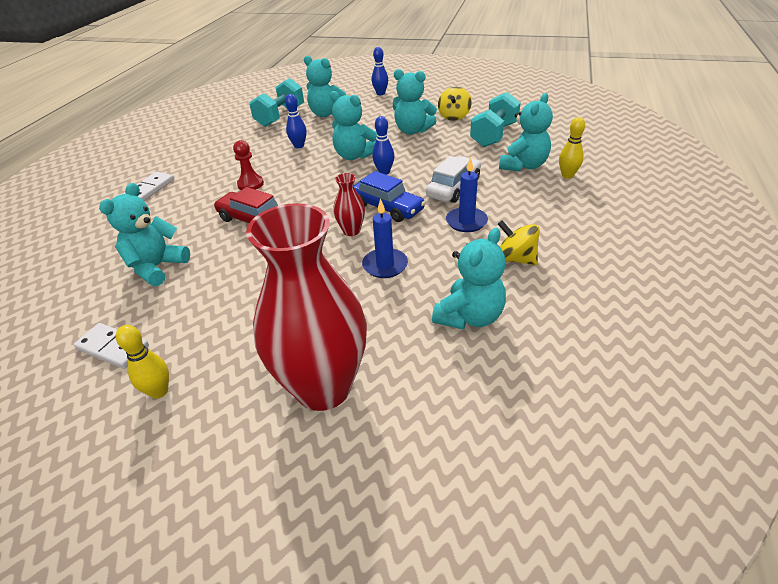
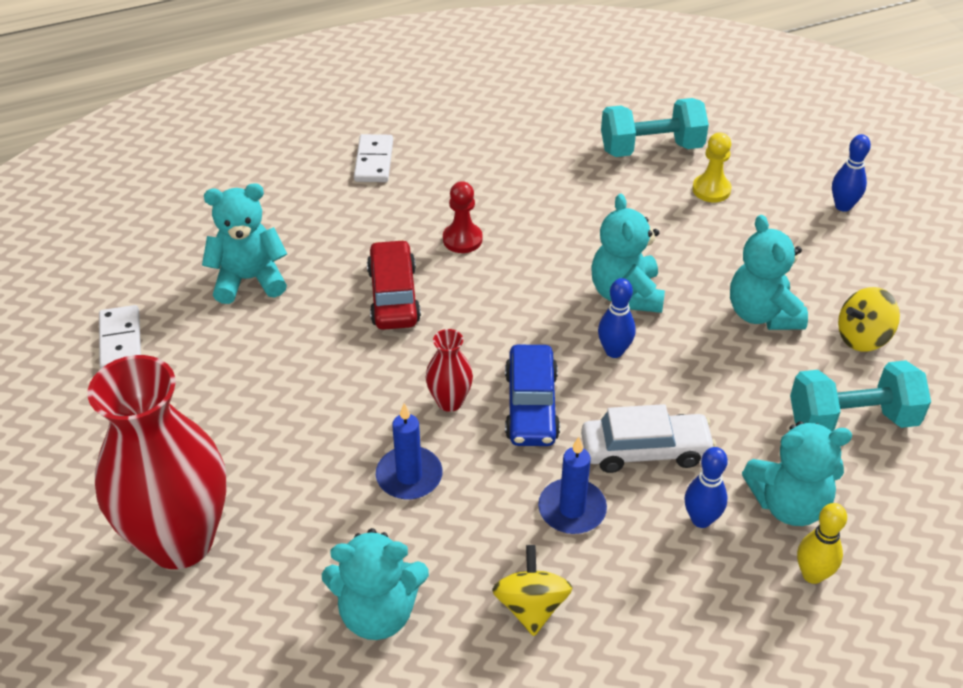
camera: 50 degrees right, 5 degrees up
yellow bowling pin [116,325,169,399] -> none
white domino [123,172,174,201] -> white domino turned 75 degrees counterclockwise [354,134,393,182]
blue bowling pin [285,94,307,149] -> blue bowling pin moved to [685,447,728,528]
turquoise teddy bear [304,56,346,117] -> yellow pawn [692,132,732,202]

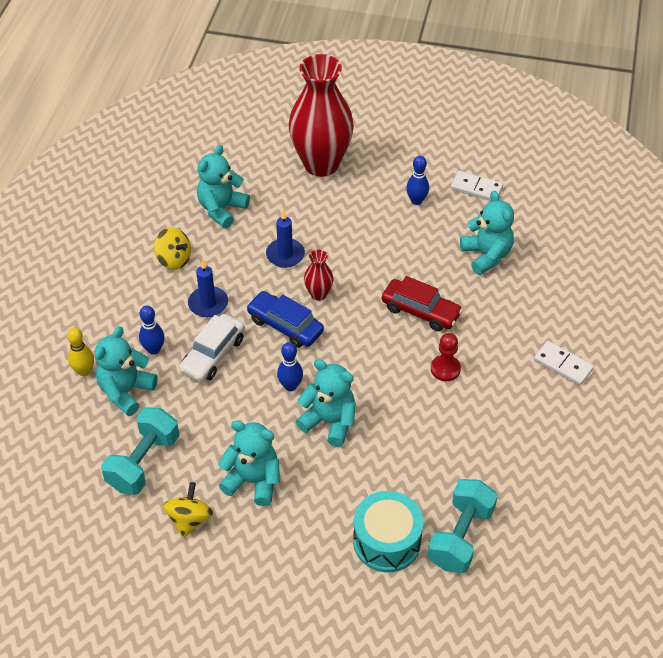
camera: 125 degrees right, 5 degrees up
turquoise teddy bear [202,183,287,304] -> turquoise teddy bear turned 45 degrees counterclockwise [460,191,514,275]
yellow pawn [692,132,732,202] -> turquoise drum [353,491,423,572]
blue bowling pin [832,134,871,212] -> blue bowling pin moved to [406,156,429,205]

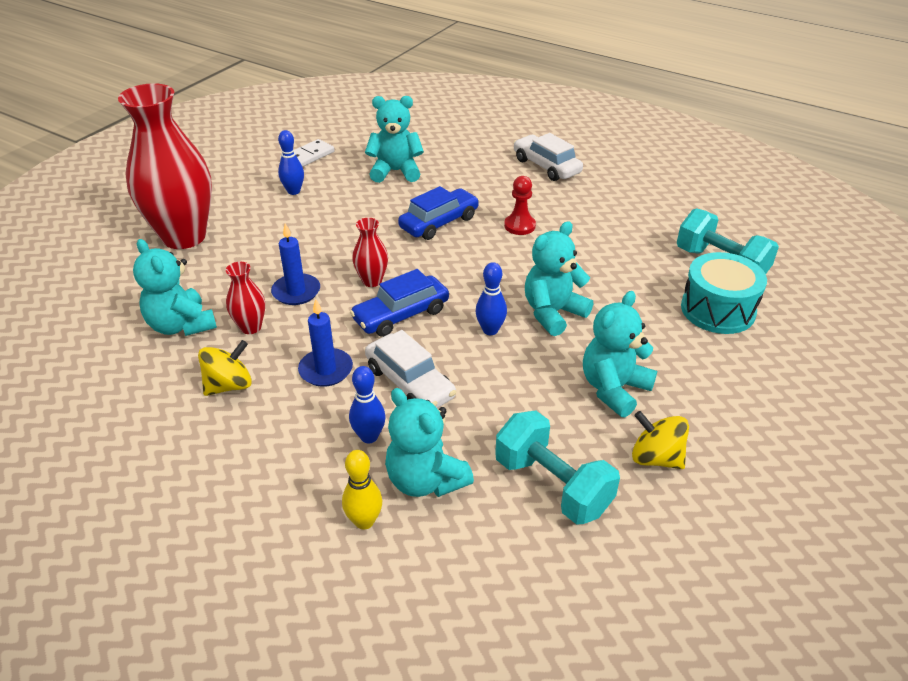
camera: 70 degrees left, 10 degrees down
red car [382,276,463,331] -> blue car [398,186,479,240]
white domino [534,341,594,386] -> white car [514,133,583,181]
none -> red vase [226,262,265,334]

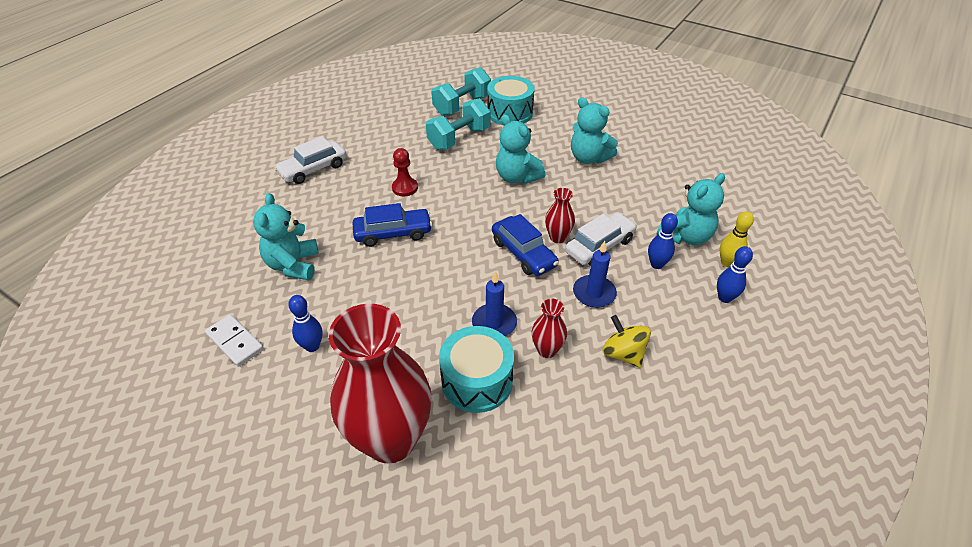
camera: 90 degrees left, 5 degrees up
turquoise teddy bear [133,239,217,336] -> none
red vase [352,218,388,287] -> red vase moved to [545,188,575,243]
blue car [398,186,479,240] -> blue car turned 120 degrees clockwise [352,203,432,247]
blue bowling pin [476,262,507,335] -> blue bowling pin moved to [717,246,753,303]
turquoise dumbbell [495,411,620,525] -> turquoise dumbbell moved to [426,98,491,150]
yellow spinning top [632,411,689,469] -> none
none -> turquoise drum [439,326,514,413]

